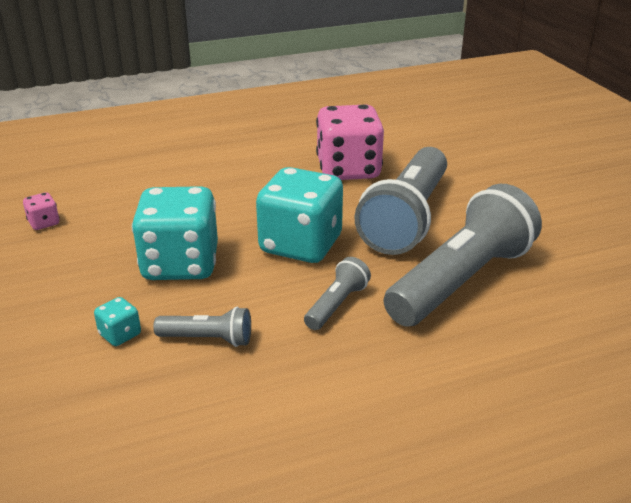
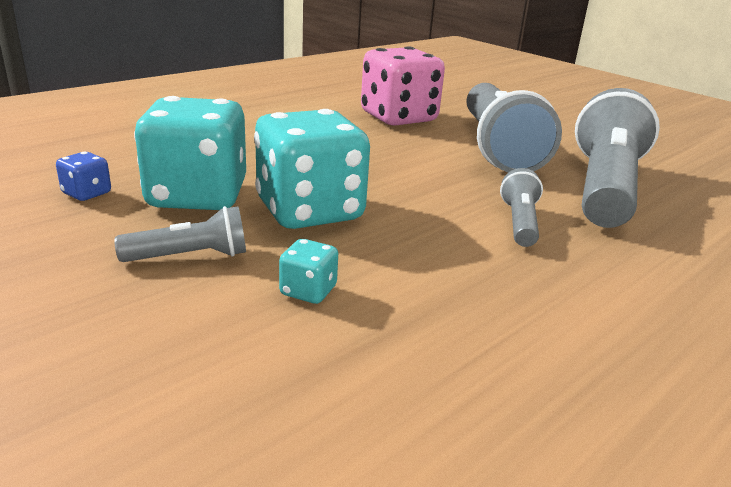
camera: 25 degrees left, 5 degrees down
pink dice [23,192,59,230] -> blue dice [56,152,111,201]
grey flashlight [153,307,251,347] -> grey flashlight moved to [114,206,246,262]
turquoise dice [256,167,343,263] -> turquoise dice moved to [134,96,246,210]

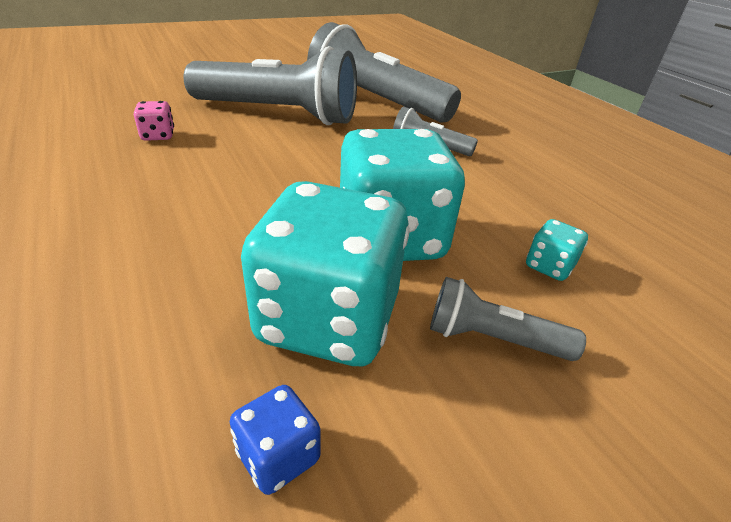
camera: 75 degrees left, 10 degrees up
grey flashlight [114,206,246,262] -> grey flashlight turned 75 degrees counterclockwise [430,277,586,361]
pink dice [361,46,445,125] -> pink dice [134,101,174,141], size x0.41

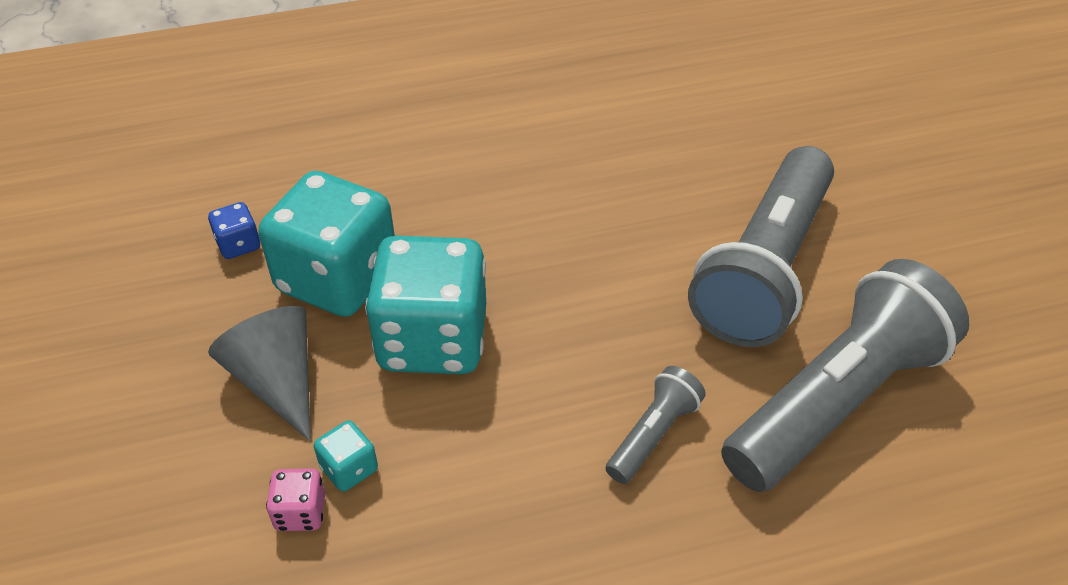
camera: 105 degrees right, 10 degrees up
pink dice [134,101,174,141] -> pink dice moved to [266,468,325,531]
grey flashlight [430,277,586,361] -> grey cone [208,306,311,441]

